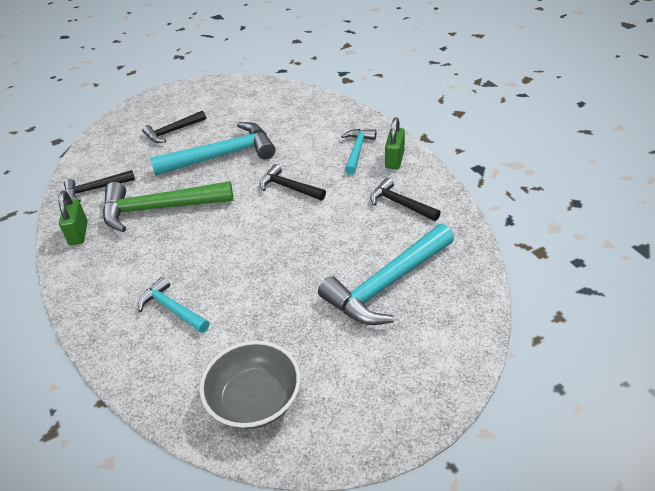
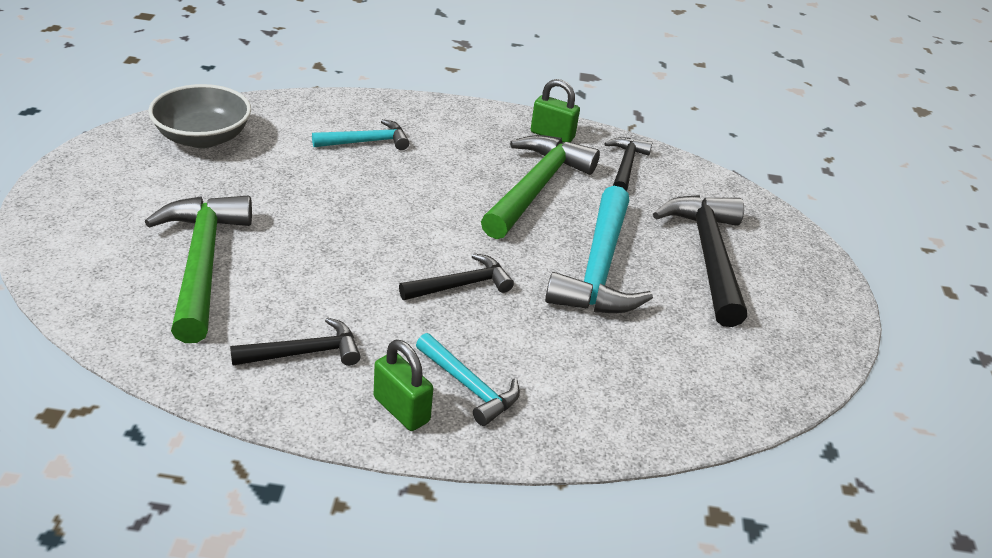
camera: 115 degrees right, 5 degrees down
black hammer [142,110,206,143] -> black hammer [653,195,747,327], size x1.80
turquoise hammer [318,224,454,325] -> green hammer [145,196,252,343]

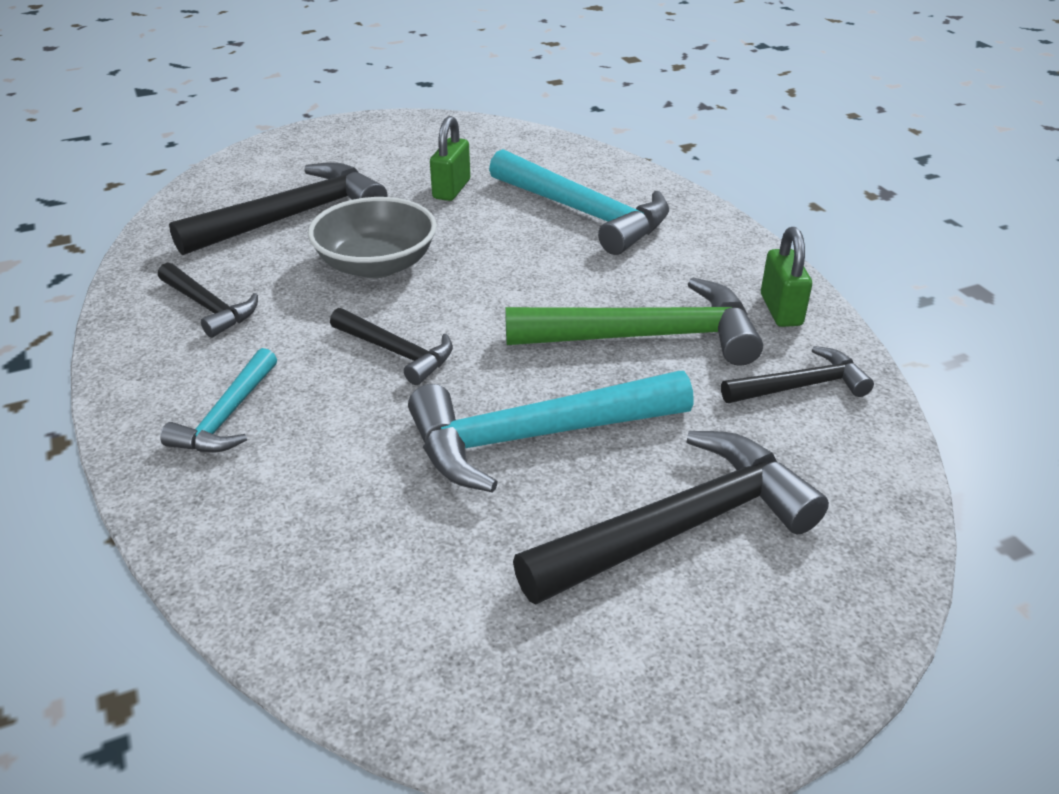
camera: 65 degrees right, 0 degrees up
green hammer [145,196,252,343] -> black hammer [169,162,388,255]
grey bowl [148,84,251,148] -> grey bowl moved to [308,197,437,278]
turquoise hammer [312,119,409,150] -> turquoise hammer [489,149,669,255], size x1.80
green padlock [374,340,433,431] -> green padlock moved to [430,116,470,201]

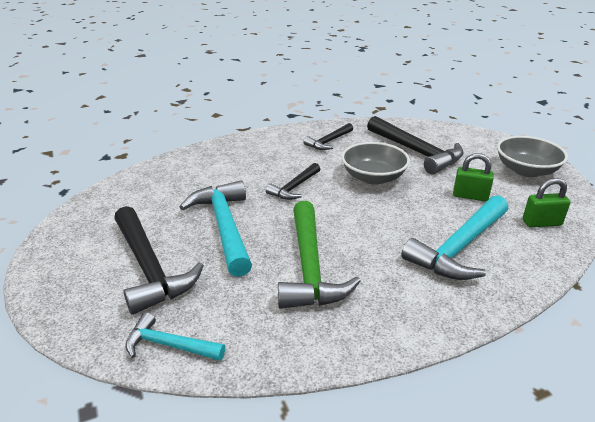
camera: 90 degrees right, 5 degrees down
turquoise hammer [160,348,277,452] -> turquoise hammer moved to [125,312,225,361]
black hammer [721,346,874,403] -> none
green padlock [761,227,812,327] -> green padlock moved to [523,178,571,227]
none -> grey bowl [497,136,568,177]

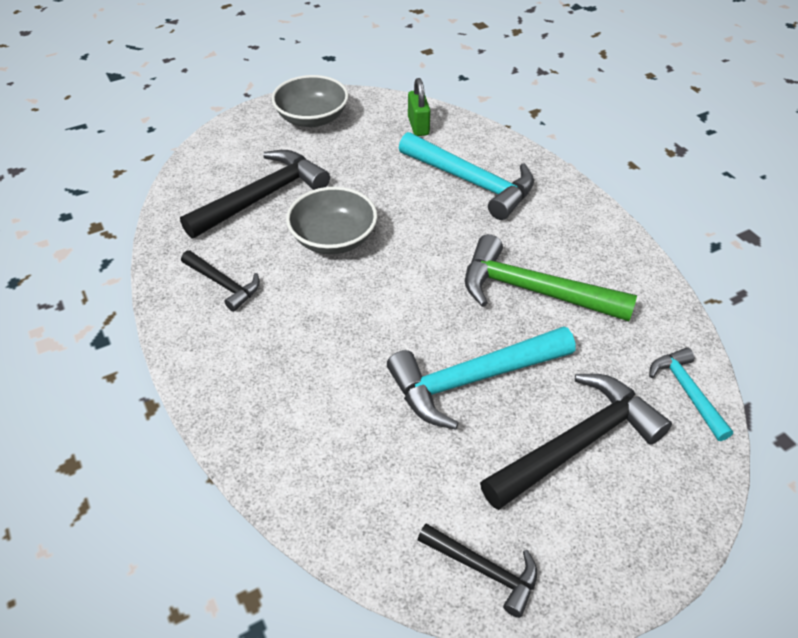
camera: 95 degrees left, 15 degrees up
turquoise hammer [125,312,225,361] -> turquoise hammer turned 150 degrees clockwise [649,347,733,441]
black hammer [266,163,320,200] -> black hammer moved to [418,524,537,618]
green hammer [278,201,361,309] -> green hammer turned 150 degrees counterclockwise [465,234,637,321]
green padlock [453,153,494,201] -> none

